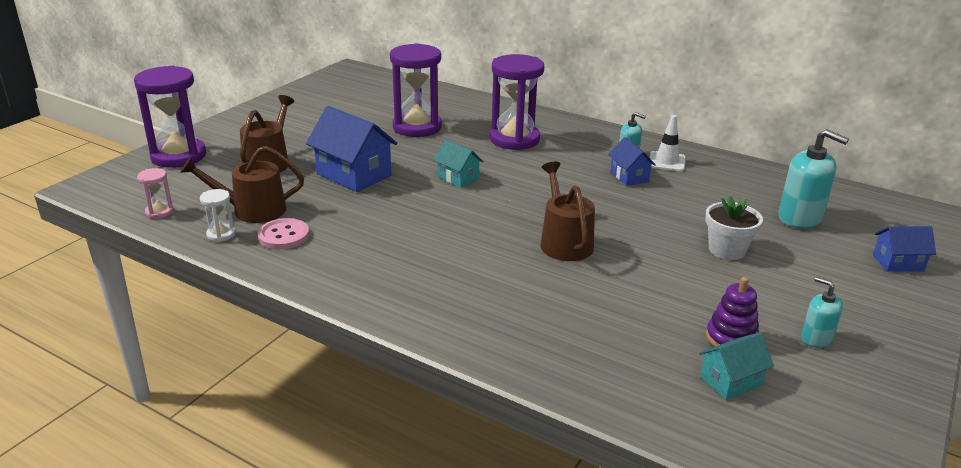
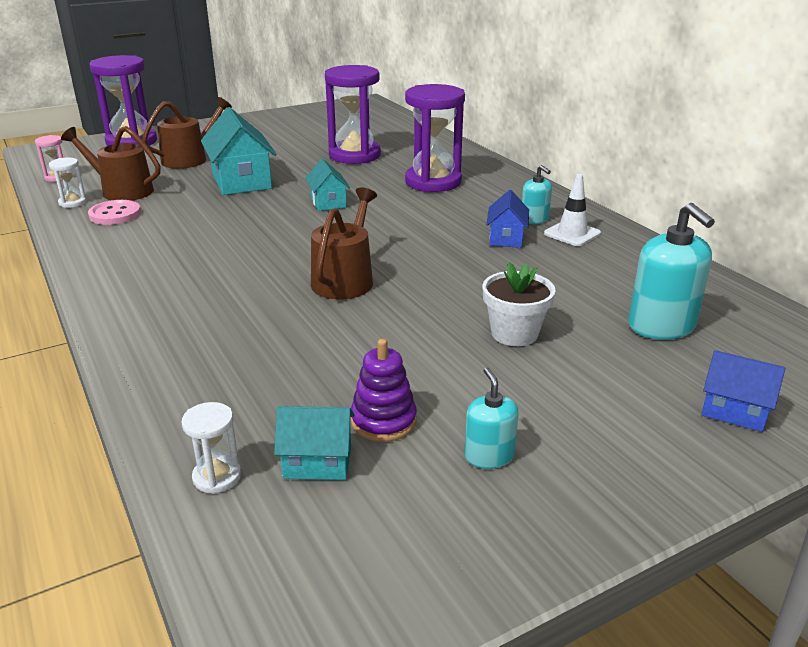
camera: 30 degrees right, 0 degrees up
blue house [306,106,397,192] -> turquoise house [201,107,276,195]
none -> white hourglass [182,402,241,494]

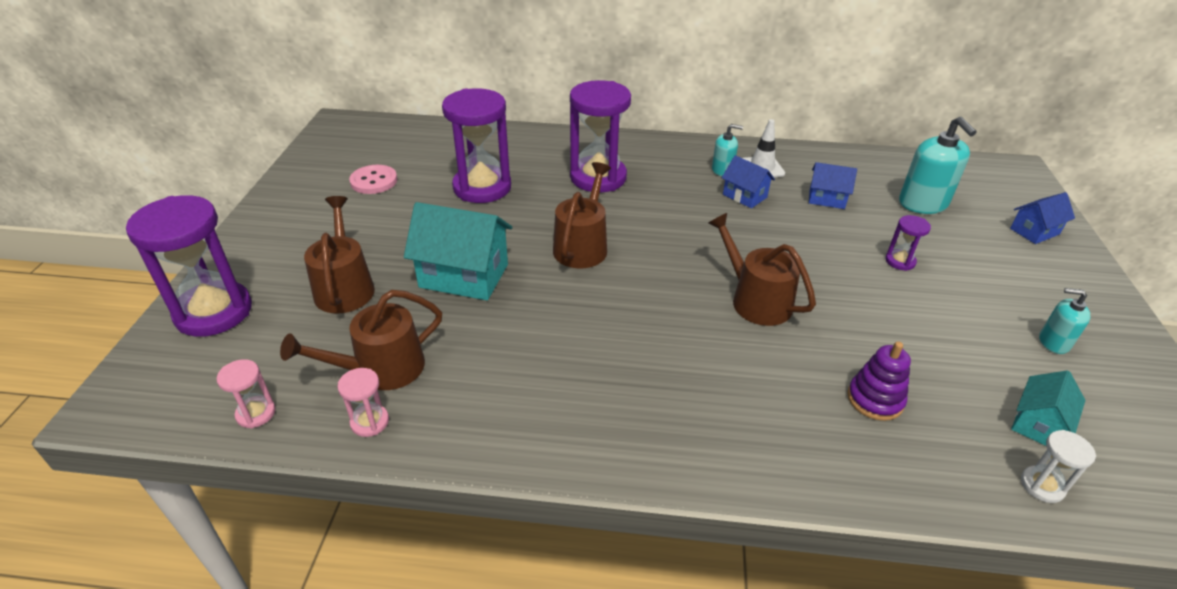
camera: 55 degrees left, 10 degrees up
white hourglass [49,158,87,208] -> pink hourglass [337,368,389,437]
pink button [88,200,141,225] -> pink button moved to [349,165,397,194]
turquoise house [305,159,350,211] -> brown watering can [553,162,611,268]
purple stacking toy [351,339,417,442] -> purple stacking toy moved to [847,342,911,421]
white flower pot [482,262,556,346] -> purple hourglass [885,215,931,271]
turquoise soap dispenser [628,203,715,340] -> turquoise soap dispenser turned 60 degrees clockwise [899,116,977,214]
none -> blue house [809,162,857,209]

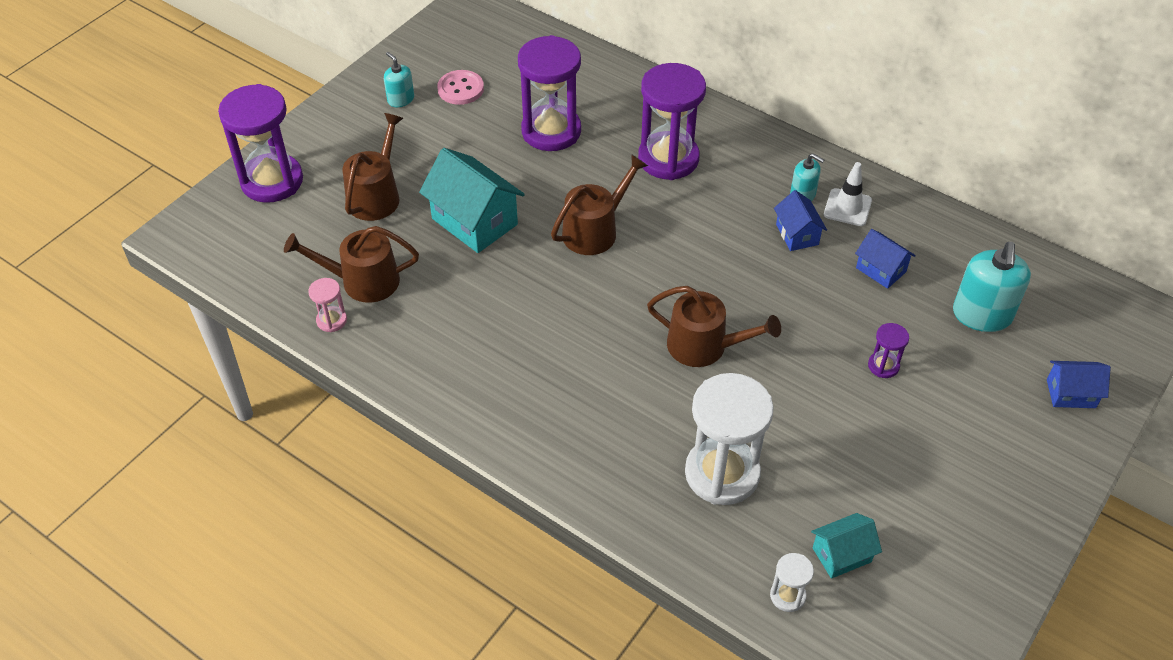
camera: 30 degrees right, 10 degrees up
pink hourglass [216,359,276,428] -> none
brown watering can [708,213,816,326] -> brown watering can turned 120 degrees clockwise [647,286,781,367]
purple stacking toy [847,342,911,421] -> white hourglass [685,373,774,505]
turquoise soap dispenser [1039,288,1091,354] -> turquoise soap dispenser moved to [384,52,414,107]

